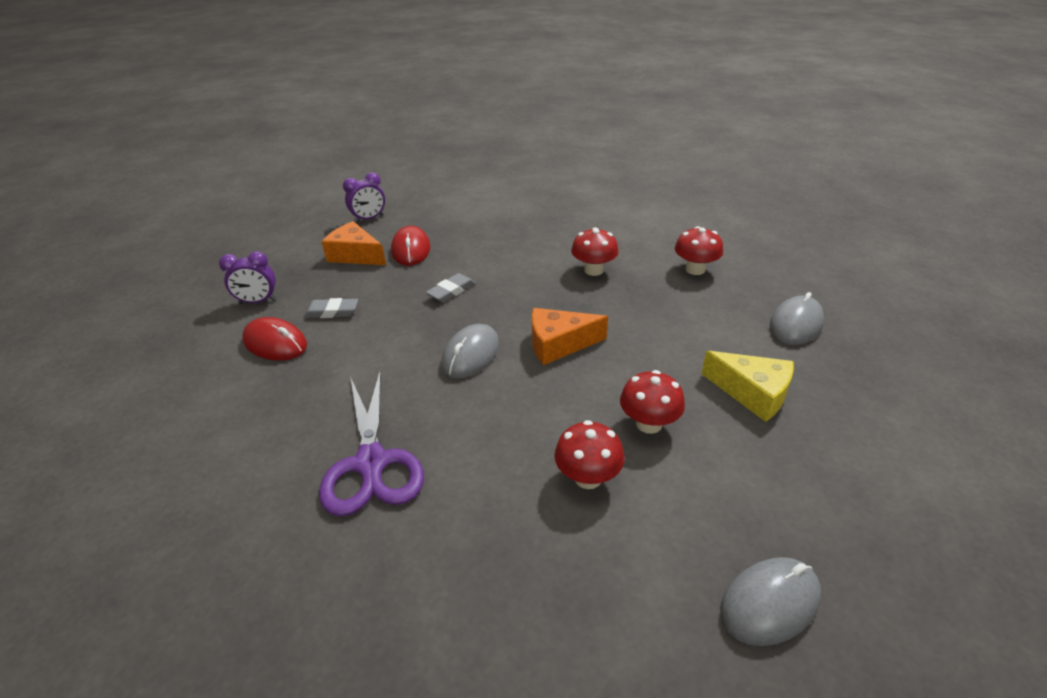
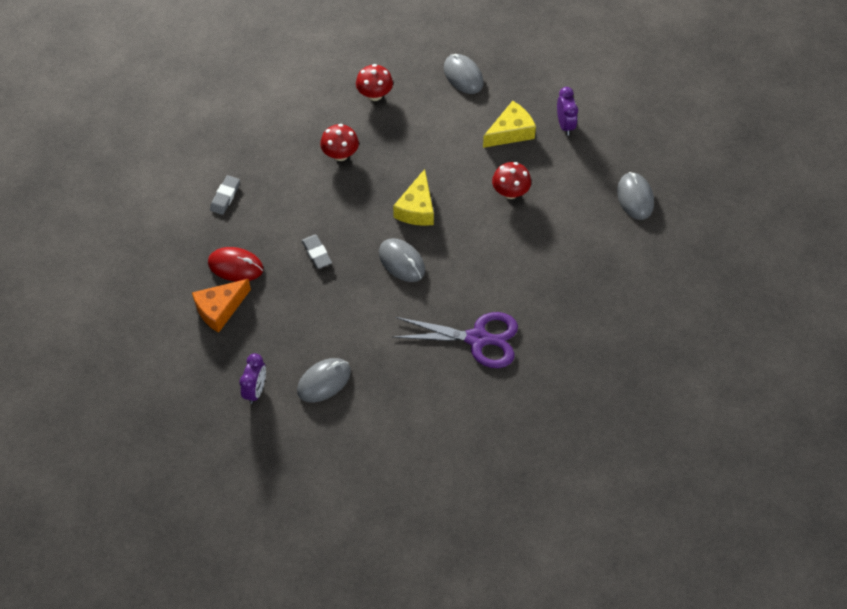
camera: 70 degrees left, 20 degrees up
red mouse [242,317,307,361] -> grey mouse [297,358,351,402]
grey eraser [304,298,358,318] -> grey eraser moved to [210,175,240,215]
purple clock [343,172,385,223] -> purple clock moved to [557,87,578,136]
orange cheese [532,308,608,365] -> yellow cheese [393,169,434,226]
red mushroom [555,420,625,489] -> none

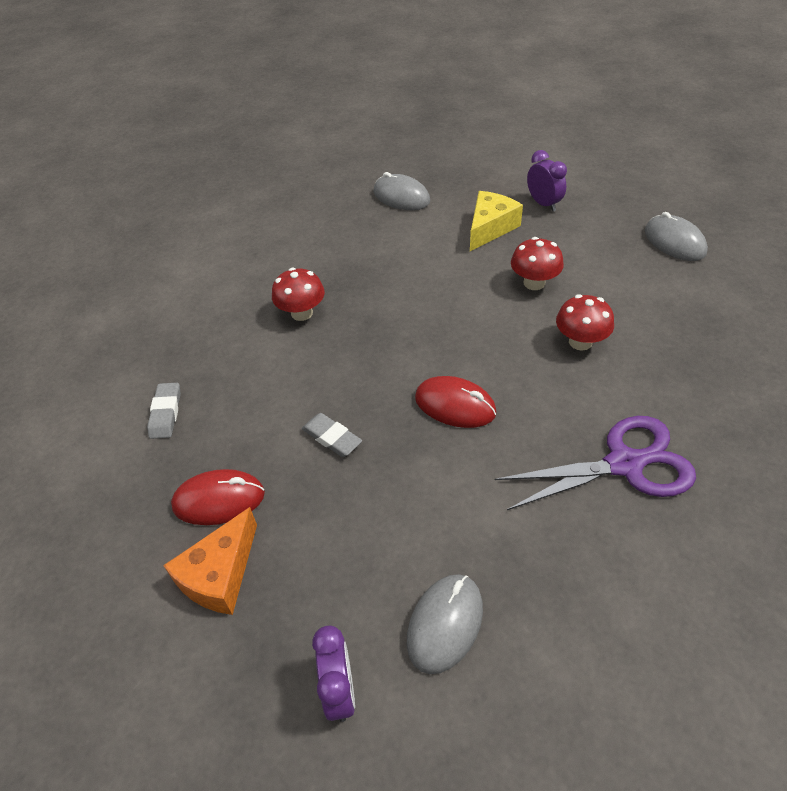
camera: 20 degrees left, 10 degrees down
red mushroom [356,64,393,101] -> red mushroom moved to [556,294,614,351]
grey mouse [379,238,425,282] -> red mouse [415,376,497,428]
yellow cheese [393,169,434,226] -> none

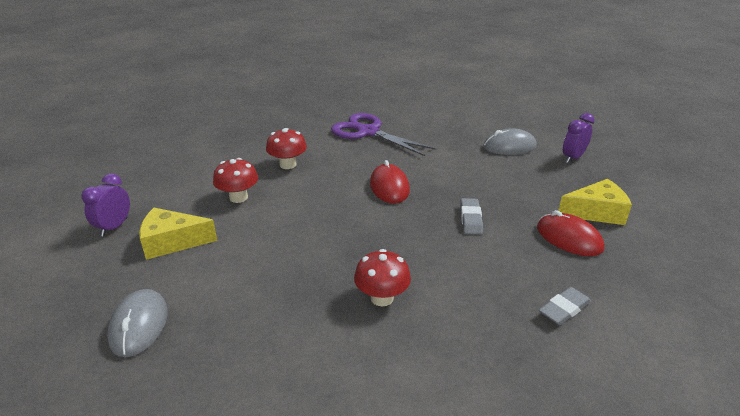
camera: 130 degrees left, 15 degrees down
orange cheese [163,507,257,615] -> yellow cheese [558,179,632,225]
grey mouse [645,212,708,261] -> none

